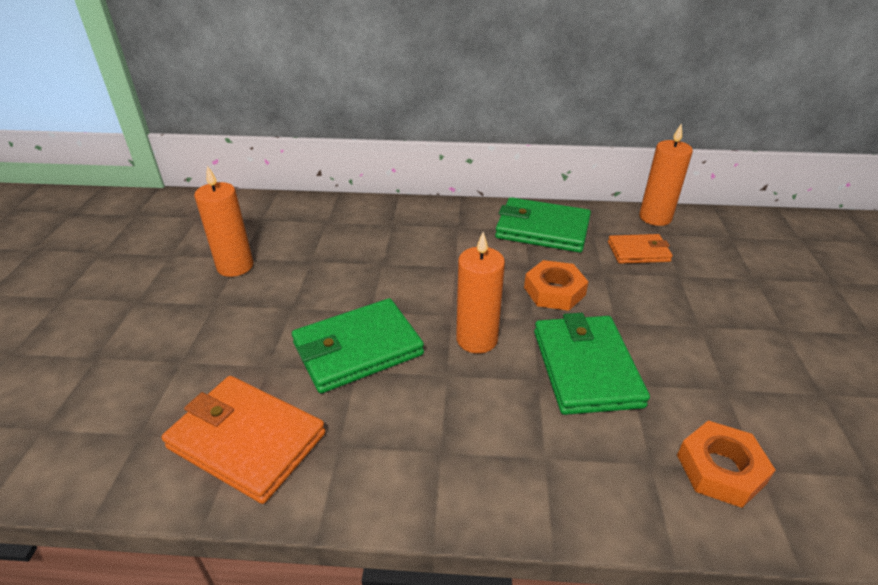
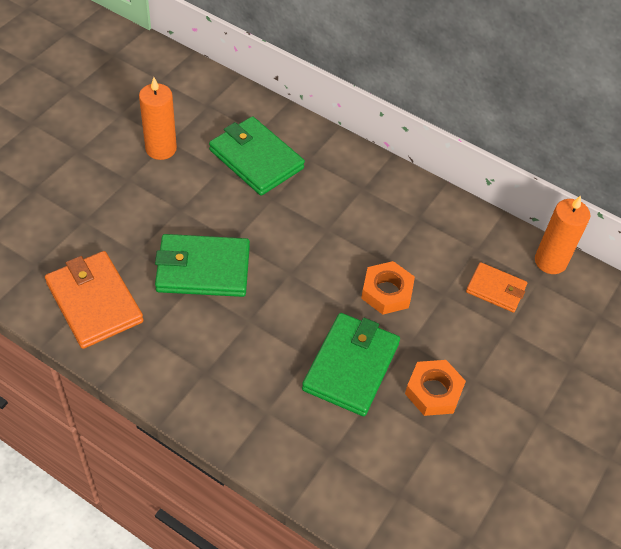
camera: 25 degrees right, 15 degrees up
orange candle [456,232,505,354] -> none
green wallet [495,197,591,253] -> green wallet moved to [209,116,305,196]
orange nut [677,421,775,508] -> orange nut moved to [405,360,466,416]

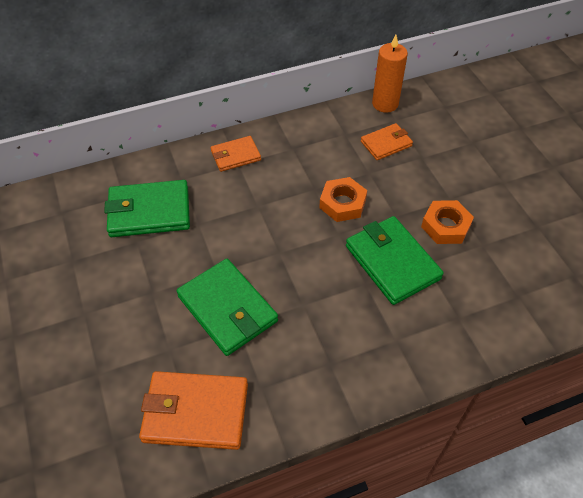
camera: 50 degrees left, 0 degrees up
orange candle [139,77,177,160] -> none
green wallet [155,234,250,297] -> green wallet turned 75 degrees counterclockwise [177,259,278,356]
none -> orange wallet [211,136,261,172]

